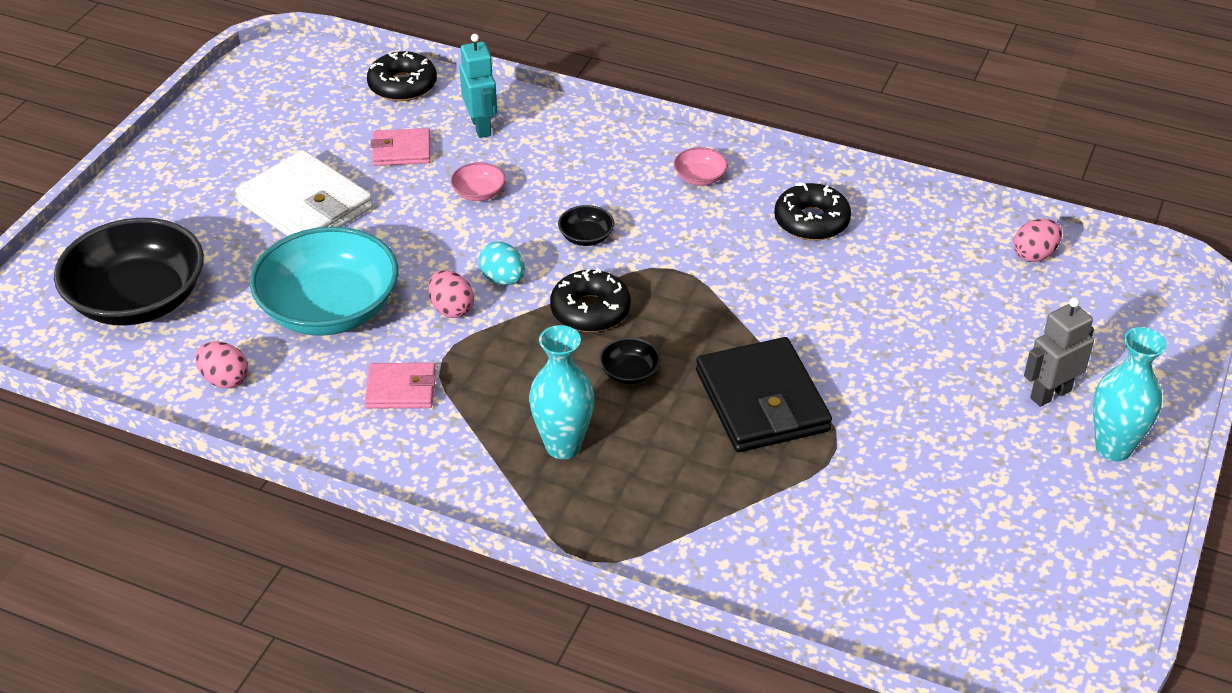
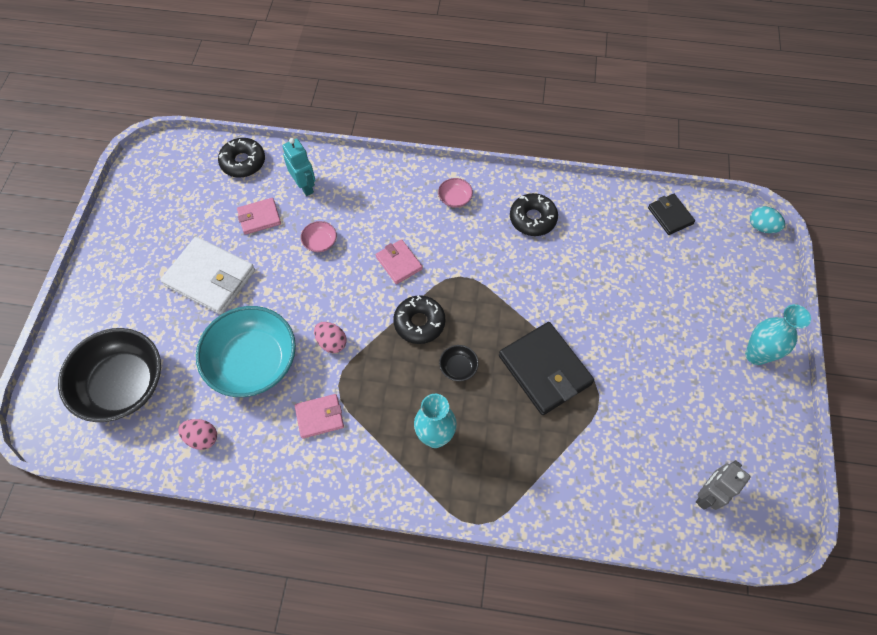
camera: 15 degrees left, 20 degrees up
turquoise egg [478,241,525,285] -> turquoise egg moved to [750,206,785,233]
black bowl [558,205,614,246] -> pink wallet [376,239,423,284]
pink egg [1013,219,1062,262] -> black wallet [648,194,695,235]
grey robot [1024,298,1094,407] -> grey robot moved to [696,460,751,510]

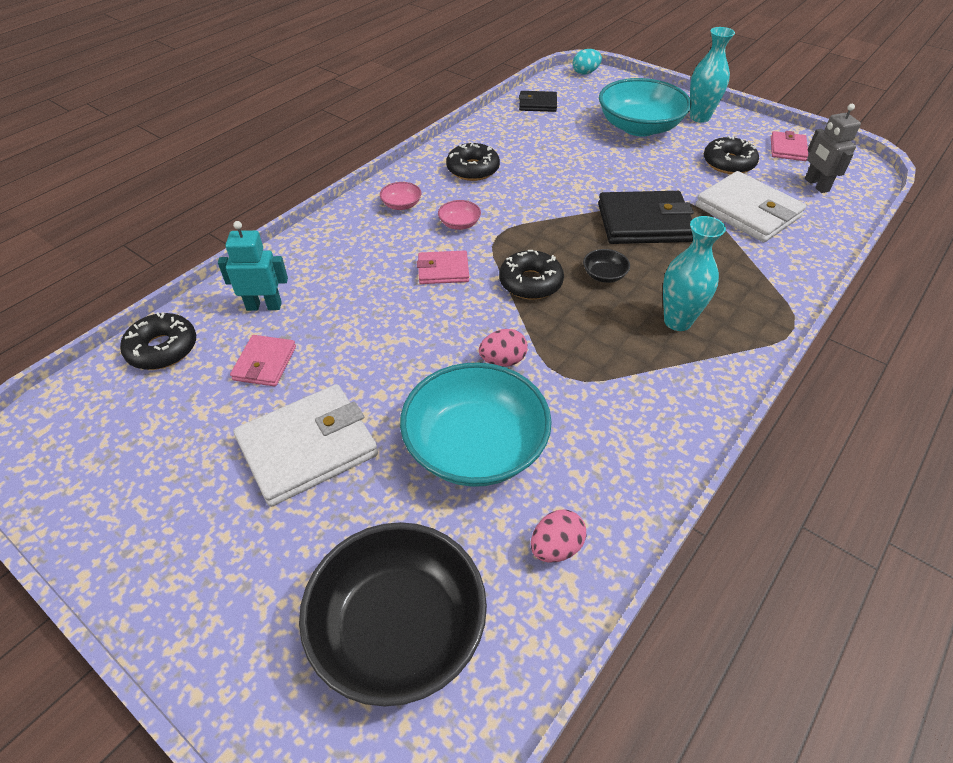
camera: 60 degrees left, 15 degrees down
pink wallet [295,394,344,439] -> pink wallet moved to [771,131,809,161]
pink bowl [301,221,337,252] -> pink bowl moved to [438,200,481,230]
none -> turquoise bowl [599,78,691,136]
none -> white wallet [696,171,806,242]
none -> black donut [704,136,759,174]

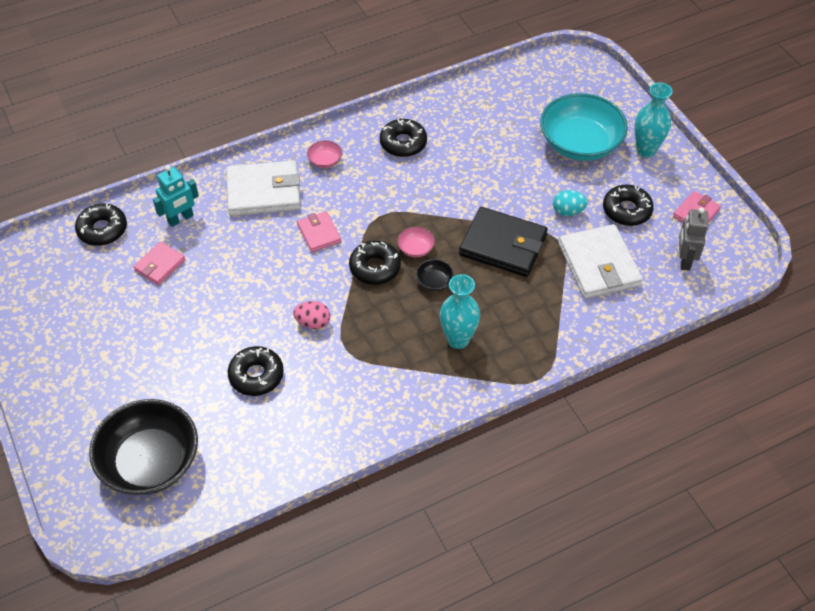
camera: 25 degrees right, 5 degrees up
turquoise robot [218,221,288,311] -> turquoise robot turned 120 degrees clockwise [153,165,199,227]
white wallet [233,384,378,507] -> white wallet moved to [226,160,300,216]
turquoise bowl [400,362,552,487] -> black donut [227,346,284,396]
pink wallet [417,251,469,284] -> pink wallet turned 45 degrees clockwise [297,211,341,252]
pink bowl [438,200,481,230] -> pink bowl moved to [397,227,435,257]
black wallet [519,91,557,112] -> none
pink egg [531,509,586,562] -> none
turquoise egg [573,49,602,75] -> turquoise egg moved to [553,190,588,216]

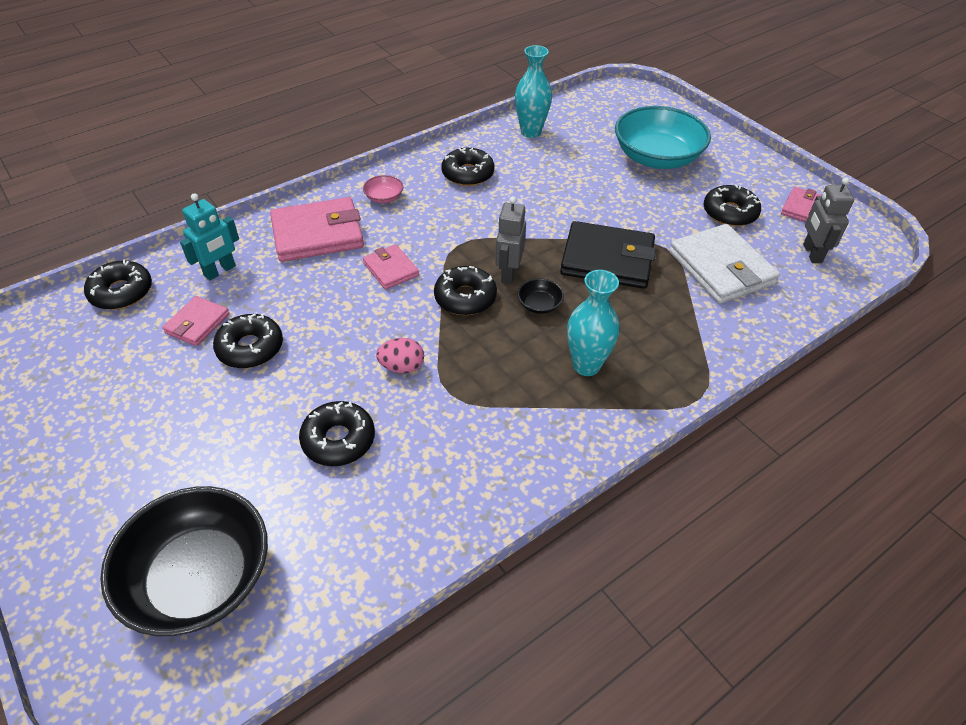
camera: 10 degrees left, 5 degrees down
white wallet [226,160,300,216] -> pink wallet [270,197,364,262]
pink bowl [397,227,435,257] -> grey robot [495,196,526,284]
turquoise egg [553,190,588,216] -> none
turquoise vase [635,82,673,157] -> turquoise vase moved to [515,45,552,138]
none -> black donut [213,314,283,368]

